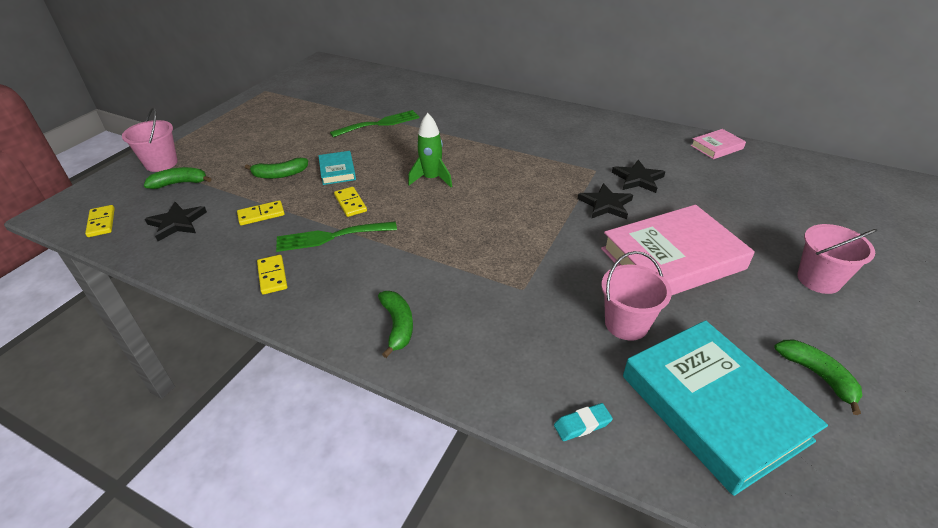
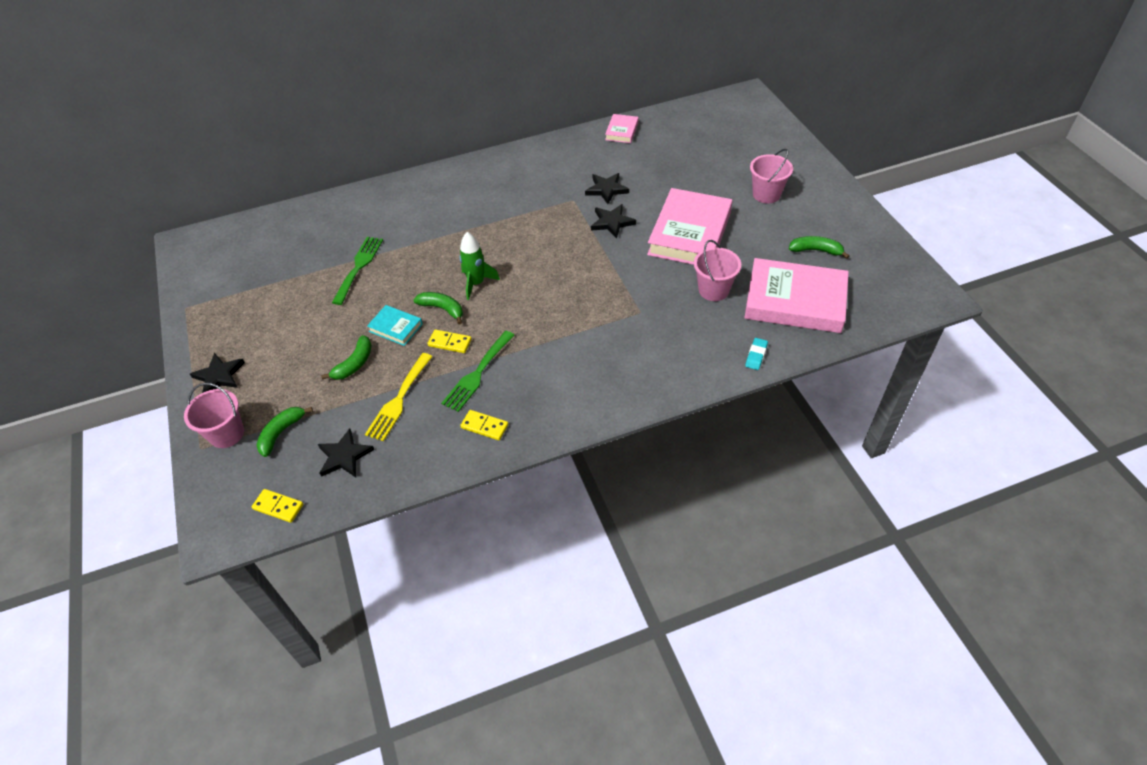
camera: 45 degrees left, 10 degrees up
yellow domino [237,200,285,225] -> yellow fork [365,353,433,441]
green banana [378,291,413,358] -> green banana moved to [413,292,463,324]
turquoise book [623,320,828,496] -> pink book [744,258,849,333]
none -> black star [190,353,245,393]

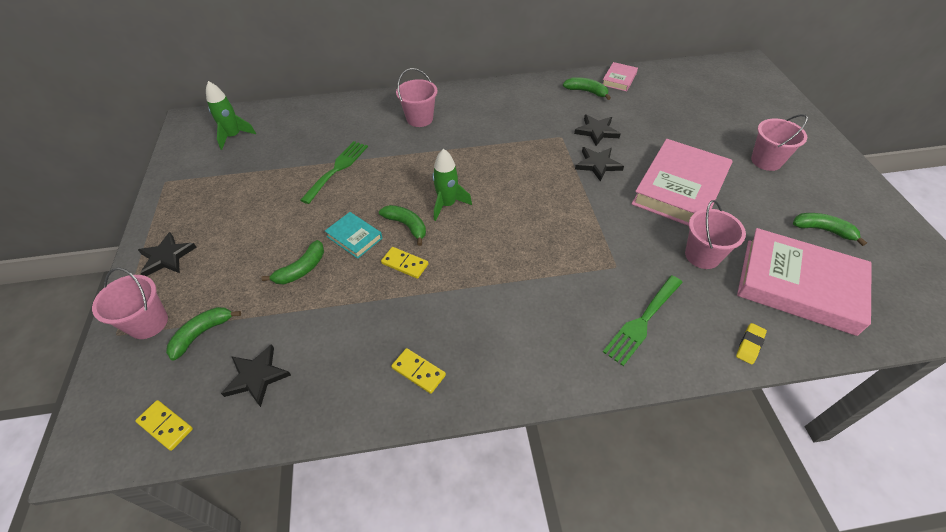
camera: 10 degrees right, 0 degrees up
yellow fork [365,353,433,441] -> none
green fork [441,331,514,412] -> green fork moved to [603,275,683,366]
turquoise eraser [745,338,768,370] -> yellow eraser [736,323,767,364]
none -> green rocket [206,81,256,150]
none -> pink bucket [396,68,438,127]
none -> green banana [563,77,611,100]

